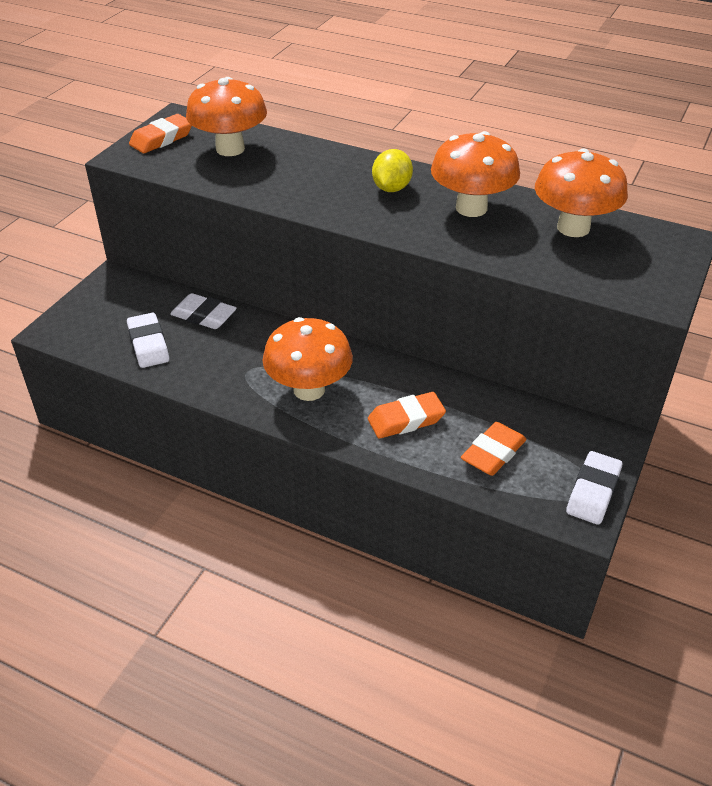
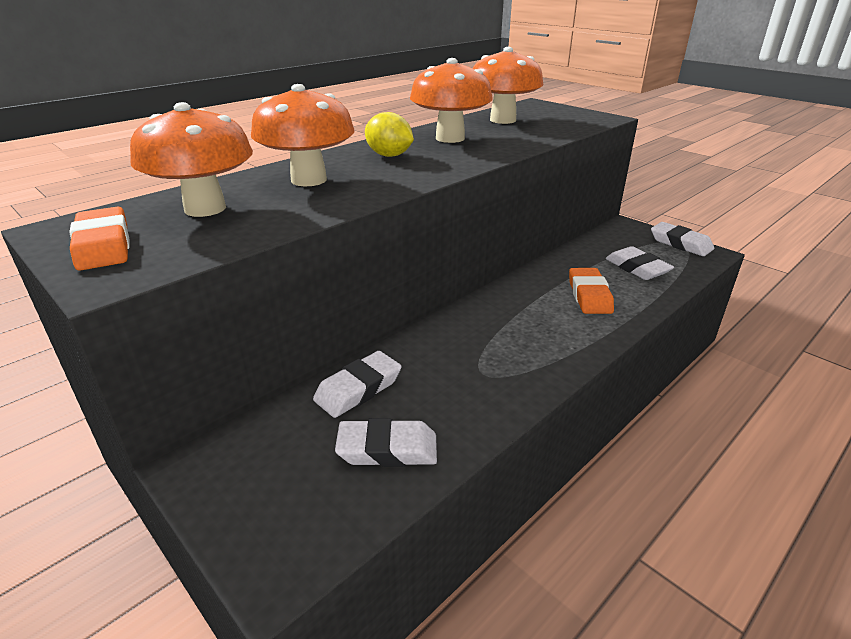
camera: 70 degrees left, 10 degrees down
orange mushroom [263,317,353,401] -> orange mushroom moved to [251,84,355,186]
orange eraser [461,422,527,476] -> white eraser [606,246,674,280]

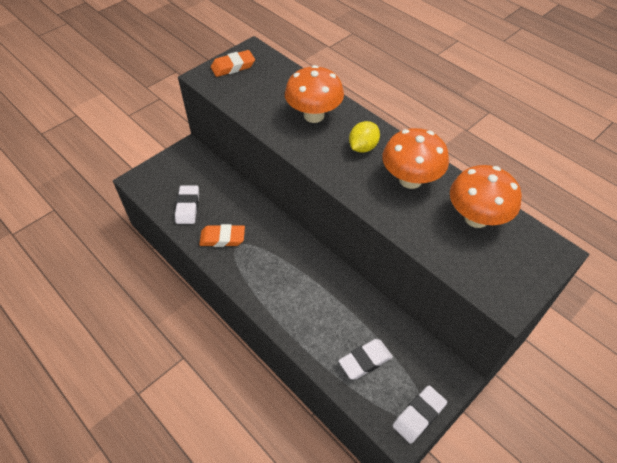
camera: 90 degrees right, 20 degrees up
orange mushroom [130,102,253,217] -> none
white eraser [313,351,401,418] -> none
orange eraser [569,268,614,314] -> orange eraser moved to [199,224,245,247]

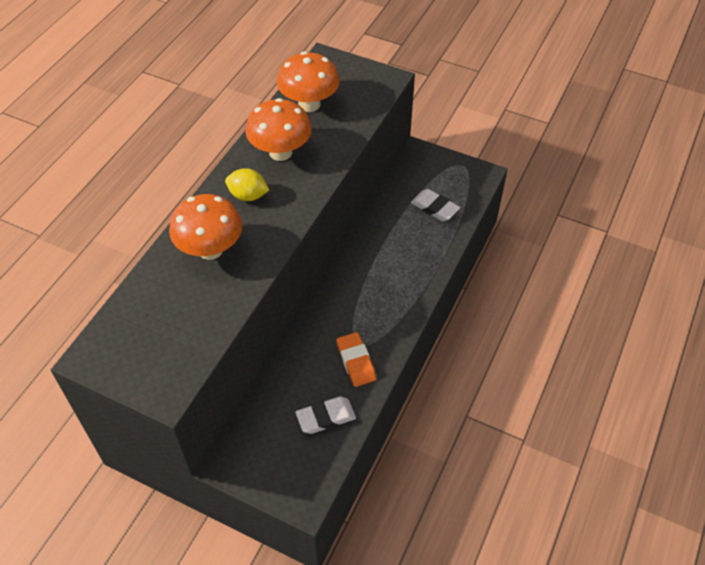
camera: 110 degrees left, 0 degrees up
orange eraser [211,50,255,77] -> none
white eraser [392,385,447,444] -> none

